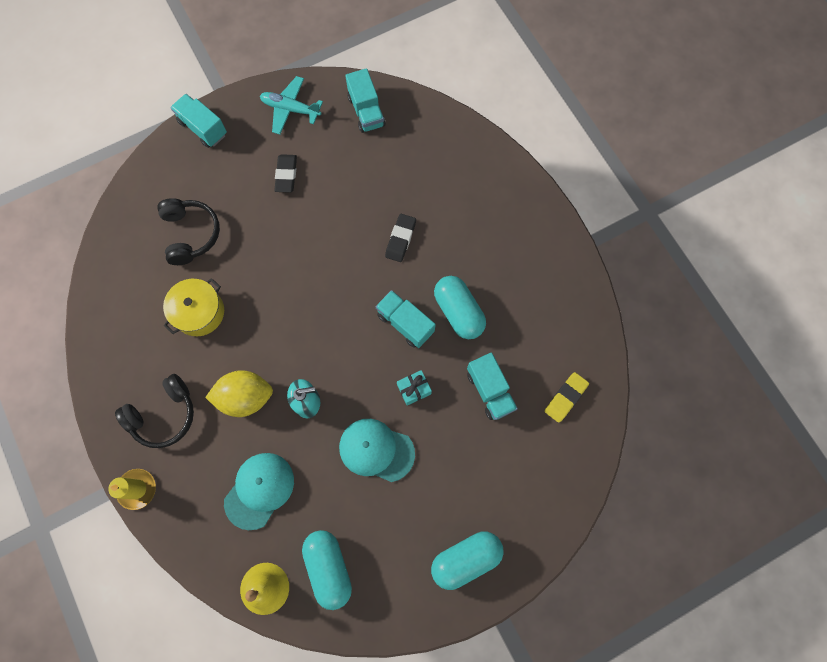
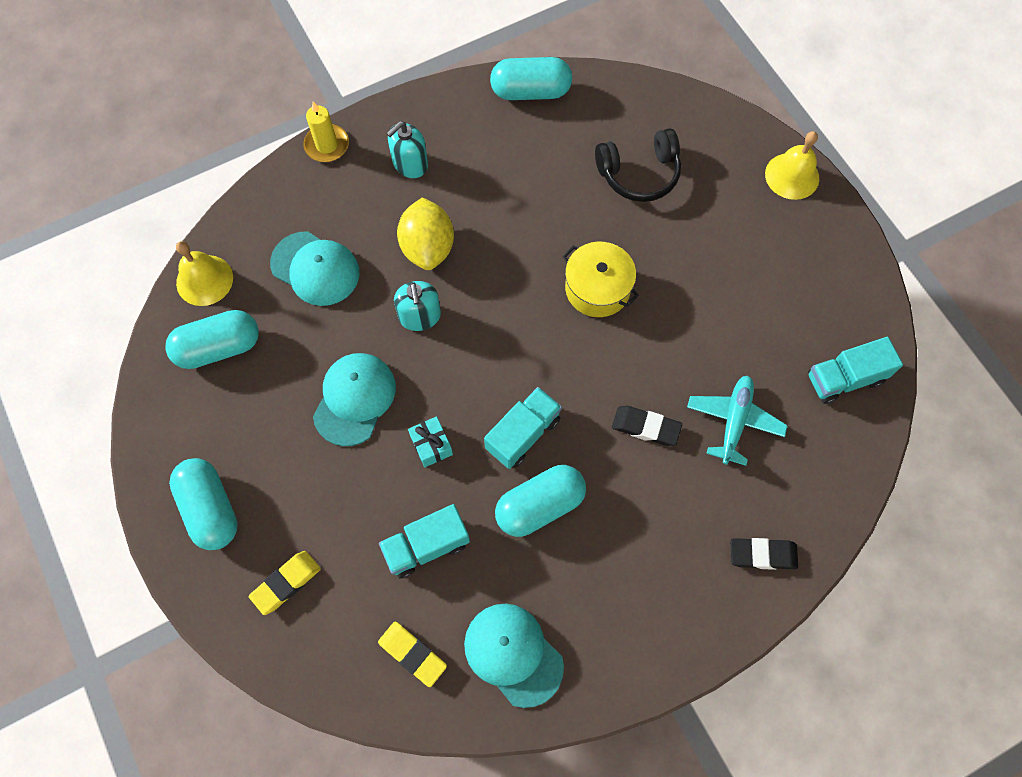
camera: 90 degrees right, 5 degrees down
black headphones [115,374,194,448] -> turquoise soap dispenser [387,121,428,178]
yellow pot [163,278,224,336] -> yellow pot moved to [562,242,639,317]
turquoise truck [170,94,227,148] -> yellow bell [765,131,819,200]
turquoise plane [260,76,323,134] -> turquoise plane moved to [687,376,788,466]
black eraser [274,154,297,193] -> black eraser moved to [731,538,798,570]
none -> yellow eraser [249,551,321,615]
none -> turquoise cap [464,604,564,708]
none -> turquoise capsule [490,57,572,100]

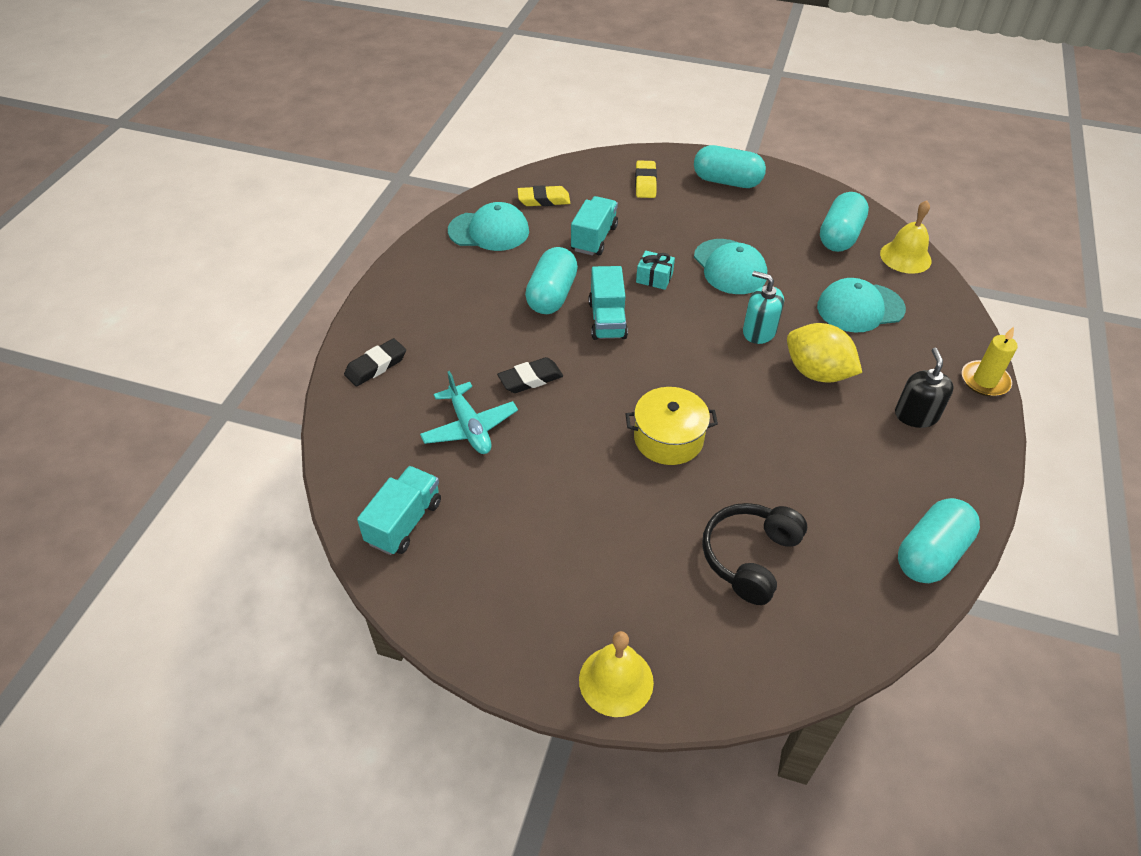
camera: 135 degrees right, 20 degrees down
turquoise soap dispenser [387,121,428,178] -> black soap dispenser [895,348,954,428]

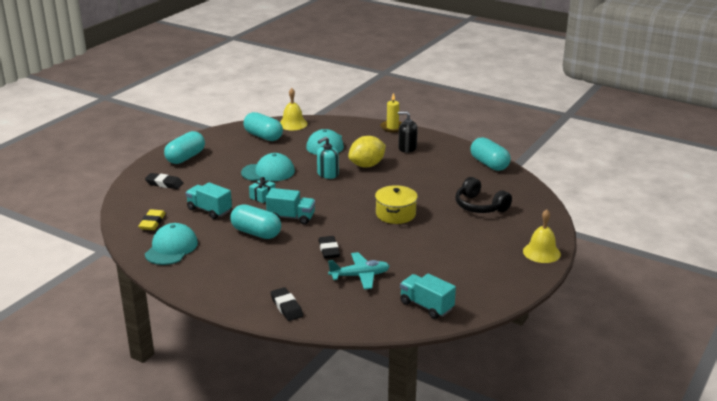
camera: 75 degrees left, 20 degrees down
yellow eraser [635,160,657,198] -> black eraser [145,173,183,189]

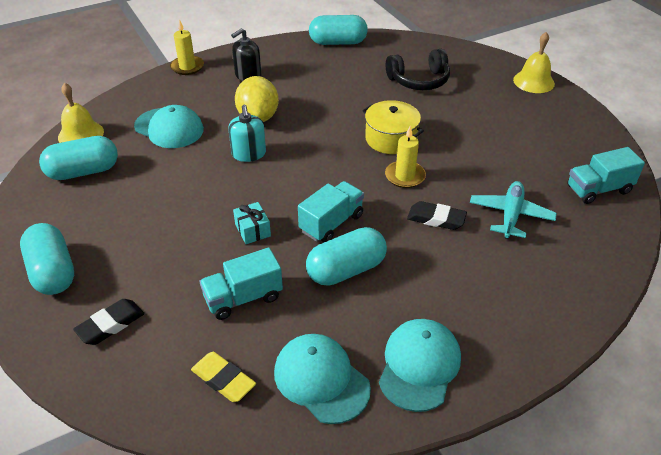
camera: 60 degrees left, 15 degrees up
turquoise cap [241,153,295,181] -> turquoise cap moved to [379,319,461,412]
black eraser [270,287,303,321] -> none
none -> yellow candle [385,126,426,188]

